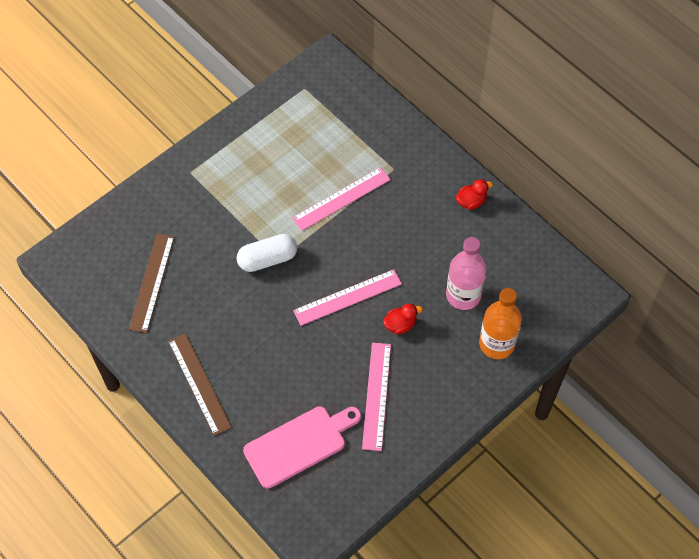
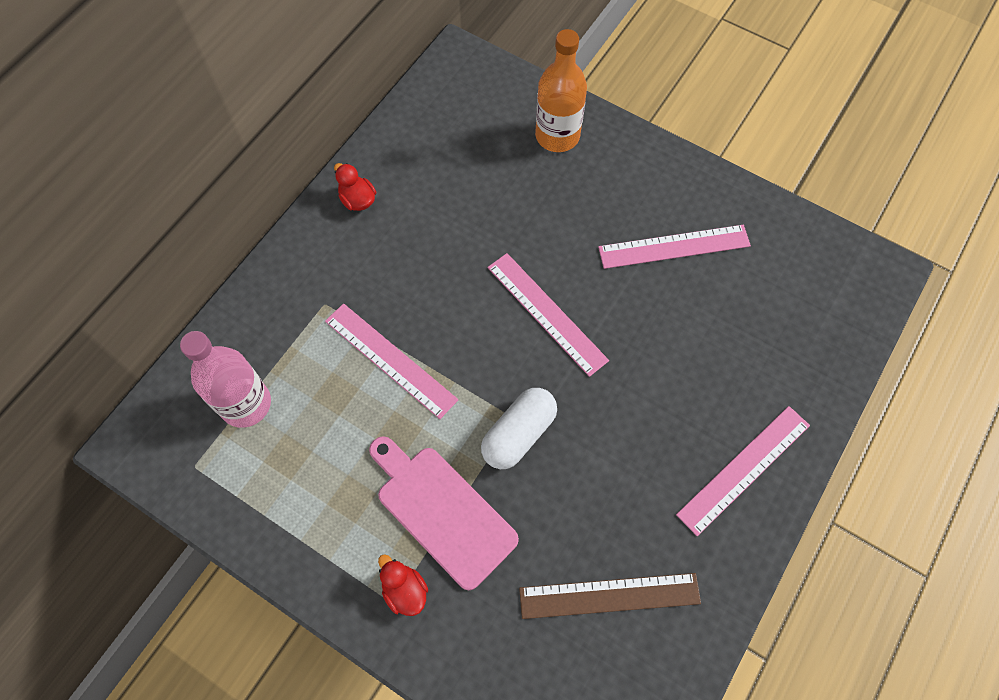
camera: 105 degrees left, 5 degrees up
brown ruler [168,333,232,436] -> pink ruler [676,406,810,536]
white capsule [237,234,297,272] -> white capsule turned 75 degrees clockwise [481,388,557,469]
pink cutting board [243,406,361,489] -> pink cutting board moved to [369,436,519,590]
red duck [383,304,423,334] -> red duck moved to [378,554,428,616]
pink bottle [446,237,486,310] -> pink bottle moved to [180,331,271,428]

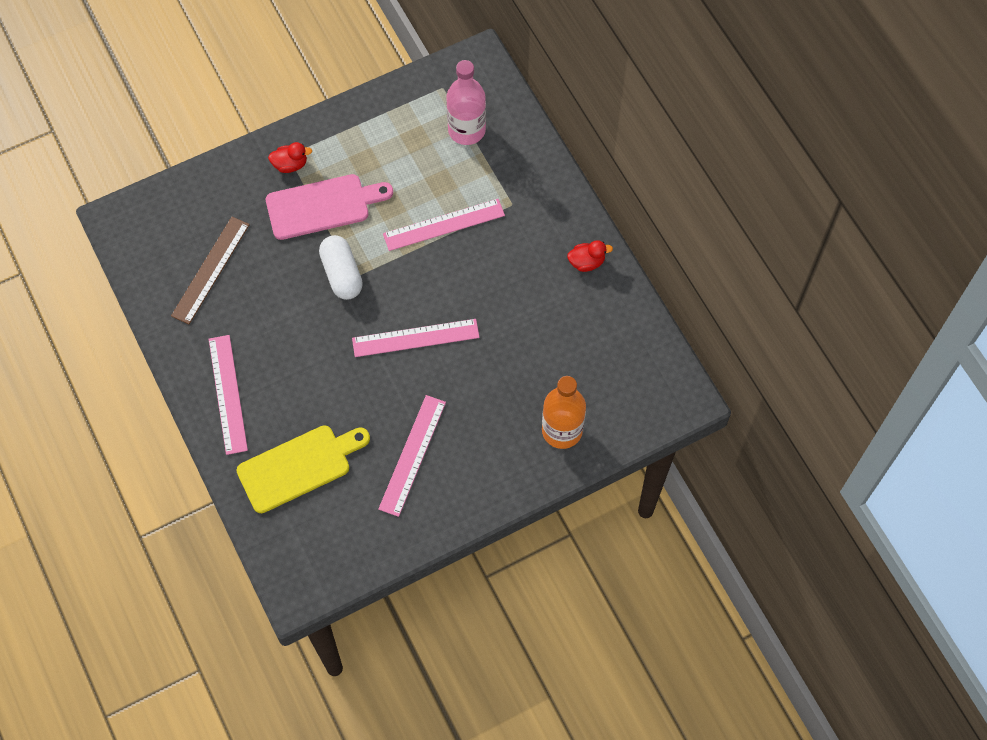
camera: 120 degrees right, 0 degrees up
none -> yellow cutting board [236,425,370,513]

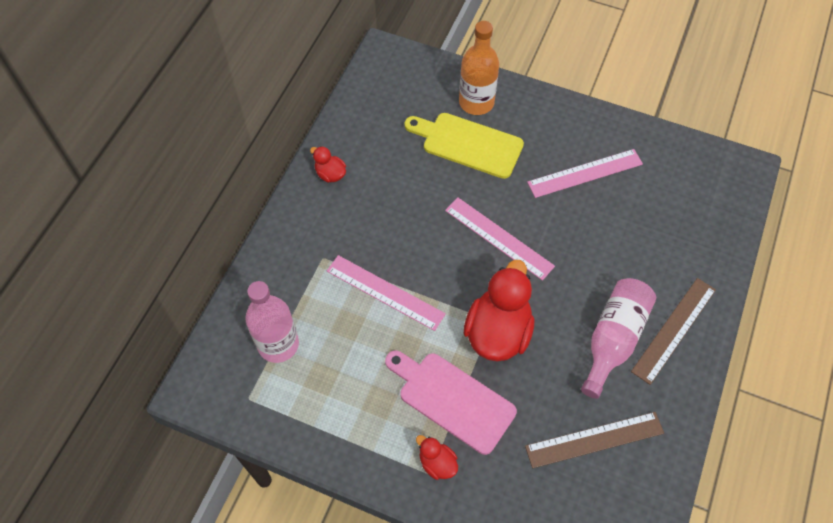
camera: 130 degrees left, 5 degrees down
pink ruler [209,335,248,455] -> brown ruler [631,278,716,385]
yellow cutting board [236,425,370,513] -> yellow cutting board moved to [404,113,524,179]
white capsule [319,235,363,300] -> red duck [464,260,534,361]
none -> pink bottle [581,278,656,399]

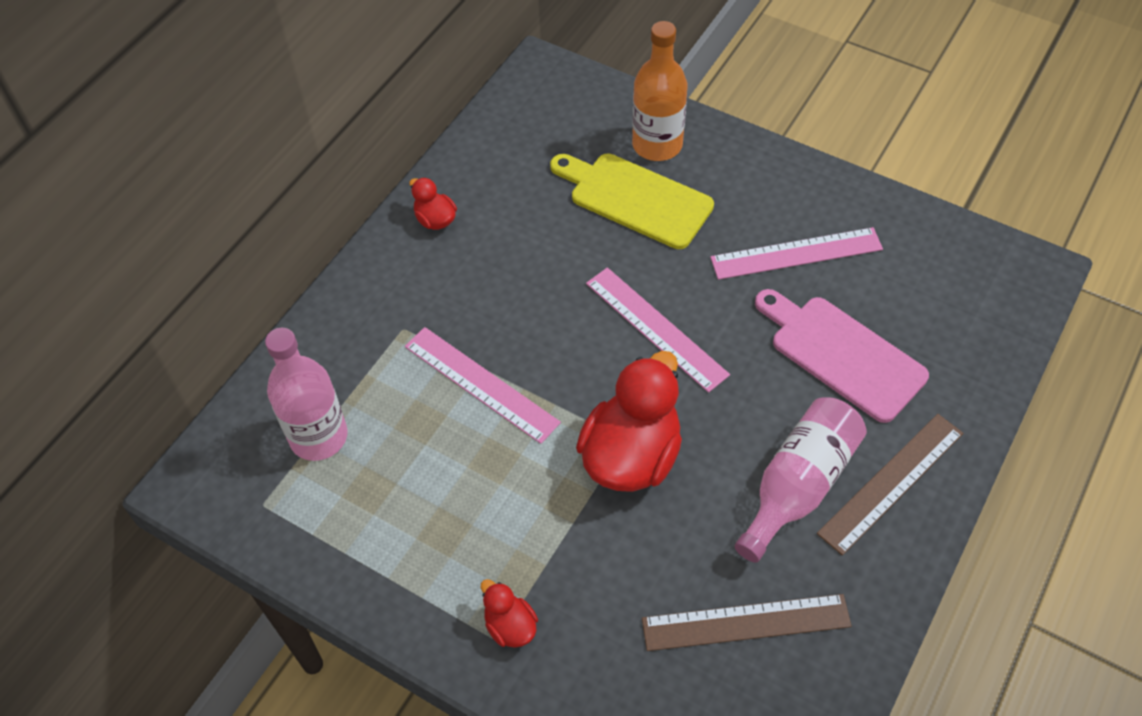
camera: 10 degrees right, 5 degrees down
pink cutting board [385,351,517,455] -> pink cutting board moved to [755,289,929,423]

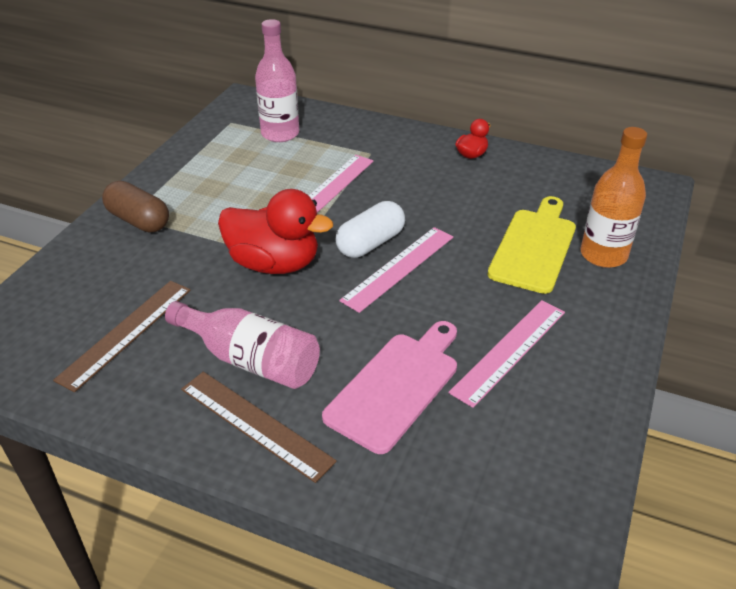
camera: 80 degrees right, 15 degrees down
red duck [481,579,538,648] -> brown capsule [102,181,169,233]
brown ruler [642,594,852,651] -> brown ruler turned 45 degrees clockwise [53,281,191,392]
pink ruler [710,227,883,280] -> pink ruler turned 60 degrees clockwise [448,300,565,408]
none -> white capsule [336,201,405,258]

